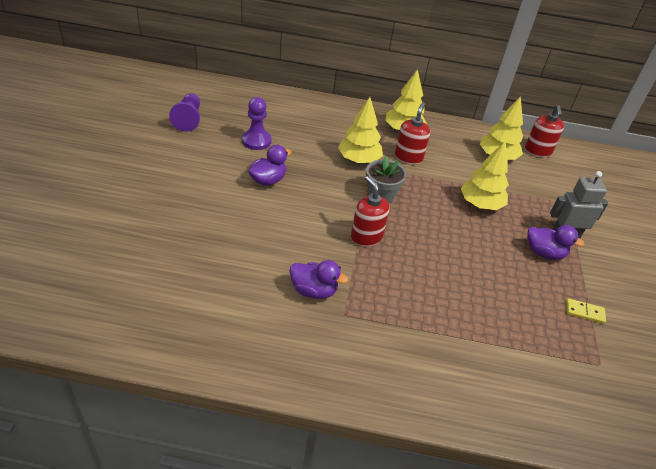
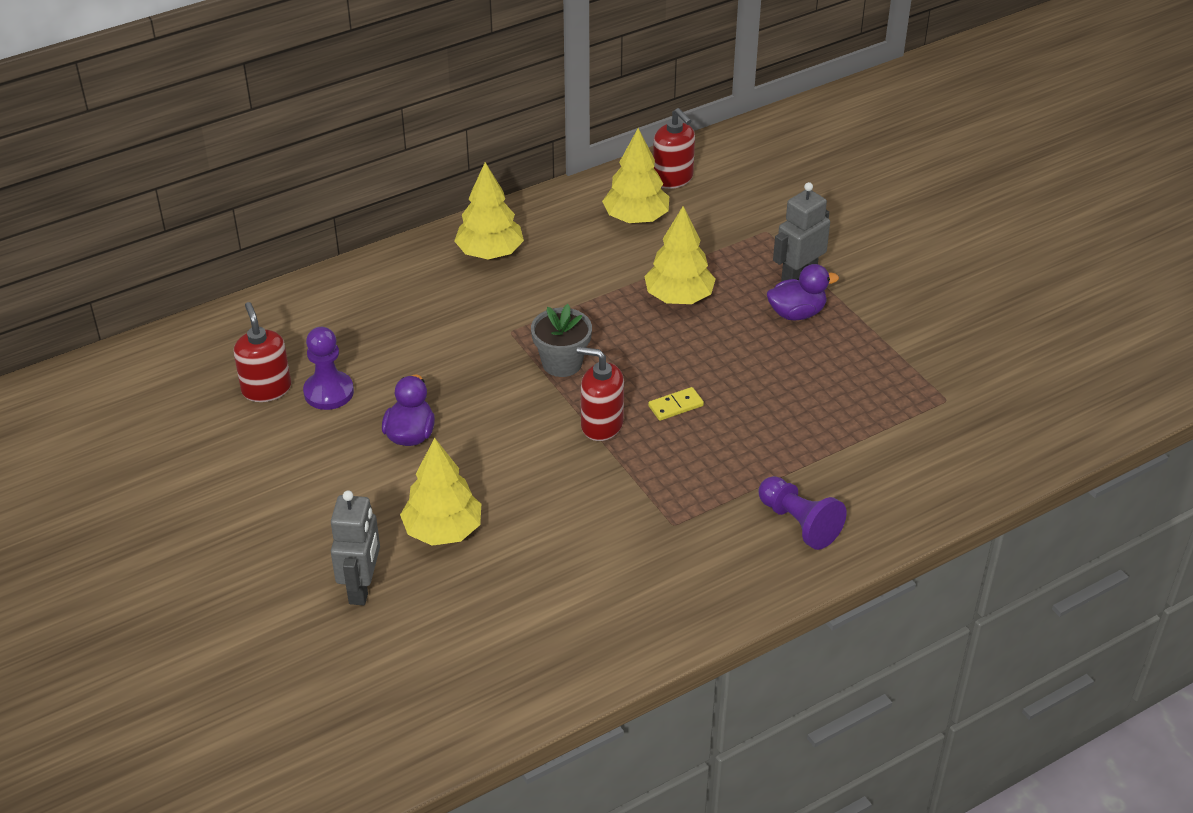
camera: 35 degrees left, 0 degrees up
purple pawn [169,93,200,132] -> purple pawn moved to [758,476,847,550]
purple duck [289,260,348,299] -> none
yellow tree [338,97,383,163] -> yellow tree moved to [400,438,481,546]
red soap dispenser [395,102,430,164] -> red soap dispenser moved to [234,302,291,402]
yellow domino [566,298,606,324] -> yellow domino moved to [648,387,704,421]
none -> grey robot [331,490,380,605]

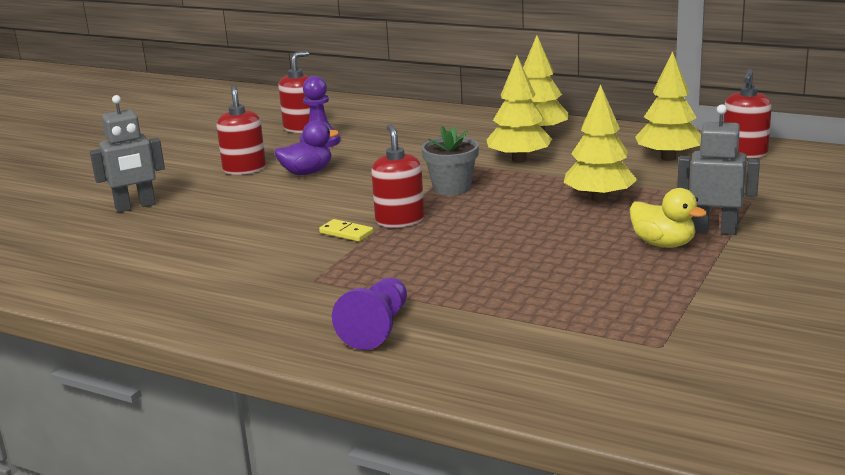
camera: 60 degrees right, 20 degrees down
yellow tree [400,438,481,546] -> yellow tree moved to [487,56,552,163]
yellow domino [648,387,704,421] -> yellow domino moved to [319,219,373,242]
purple duck [767,264,839,320] -> yellow duck [630,188,707,248]
none -> red soap dispenser [217,85,266,175]

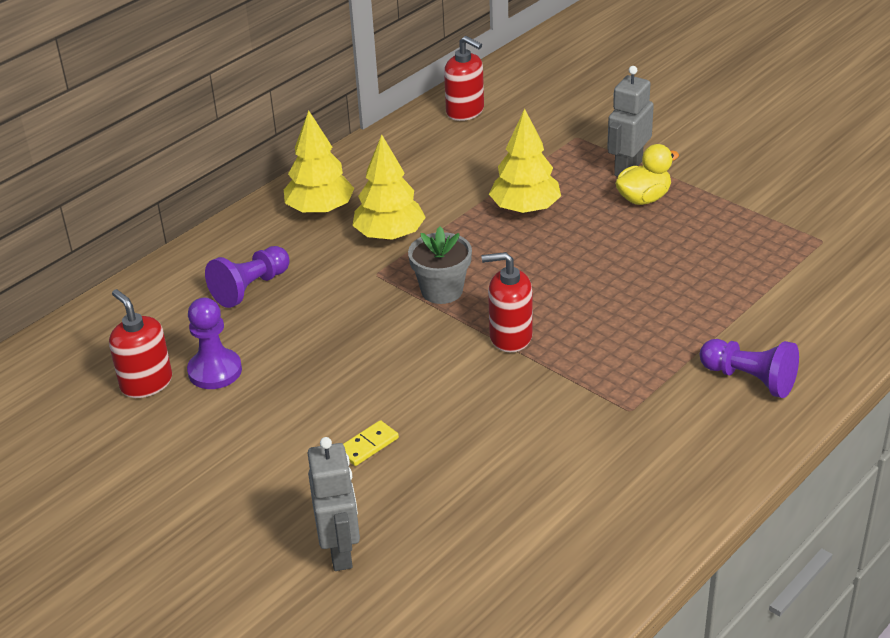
camera: 75 degrees left, 15 degrees up
red soap dispenser [217,85,266,175] -> none
purple duck [274,120,339,175] -> none
yellow domino [319,219,373,242] -> yellow domino moved to [343,420,399,466]
yellow tree [635,51,701,161] -> none
none -> purple pawn [205,246,290,308]

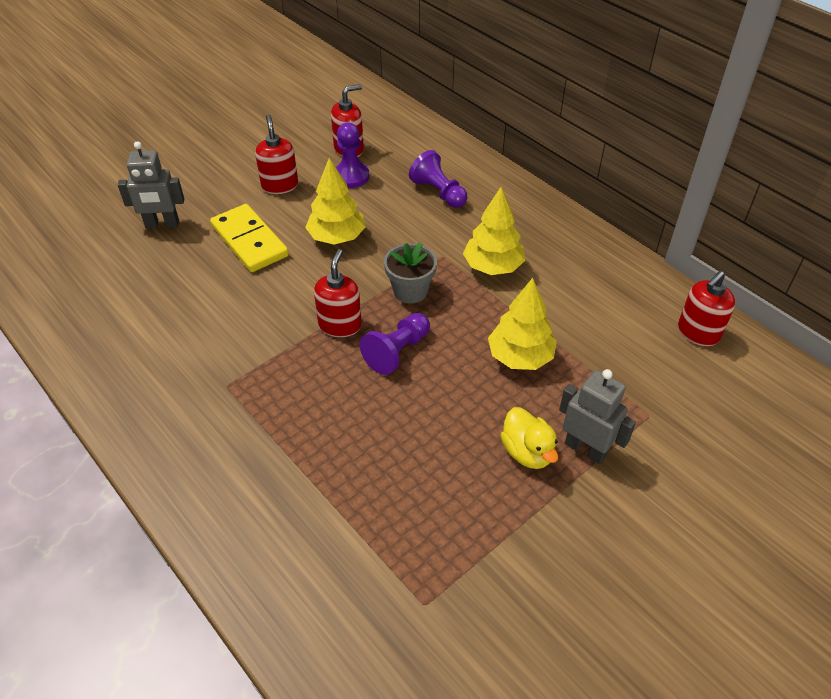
camera: 95 degrees right, 10 degrees up
yellow tree [284,110,355,215] -> yellow tree moved to [305,158,365,245]
yellow domino [343,420,399,466] -> yellow domino [210,204,289,272], size x2.18
purple pawn [700,339,799,398] -> purple pawn moved to [360,313,430,375]
none -> red soap dispenser [255,115,298,194]

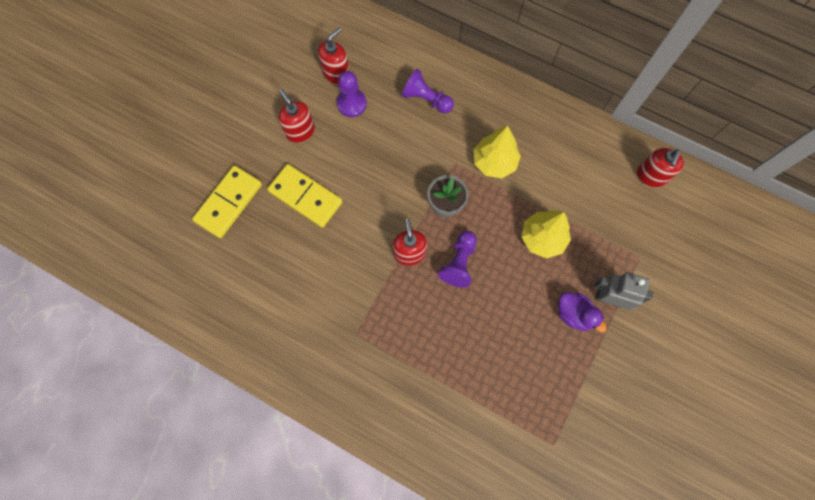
camera: 20 degrees left, 25 degrees up
grey robot [118,141,184,229] -> yellow domino [192,165,262,238]
yellow tree [305,158,365,245] -> none
yellow duck [500,407,558,469] -> purple duck [558,292,607,332]

